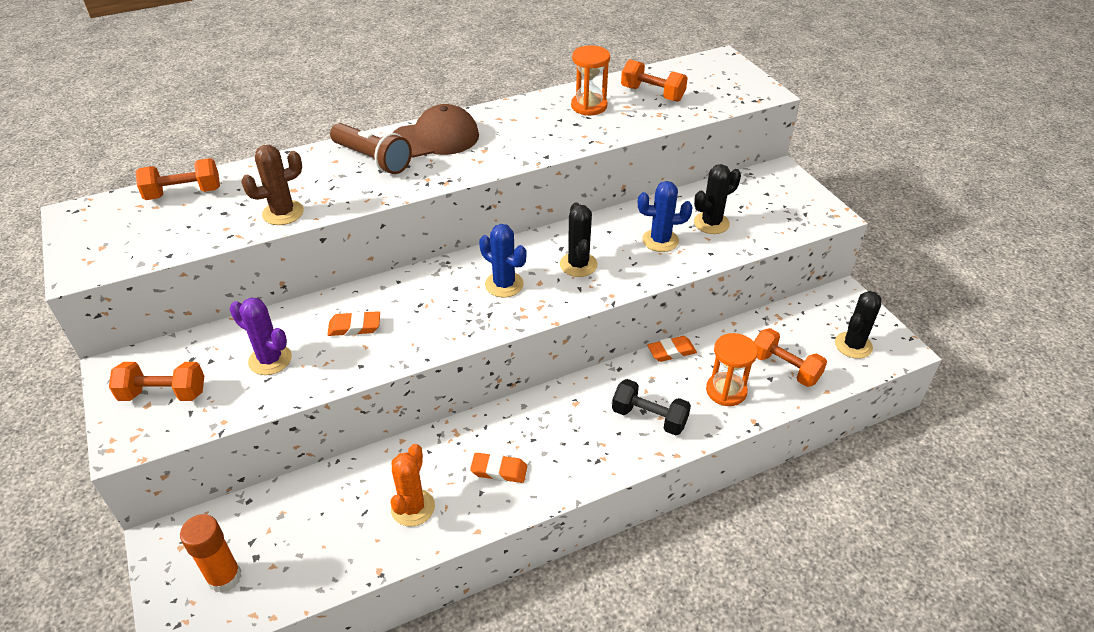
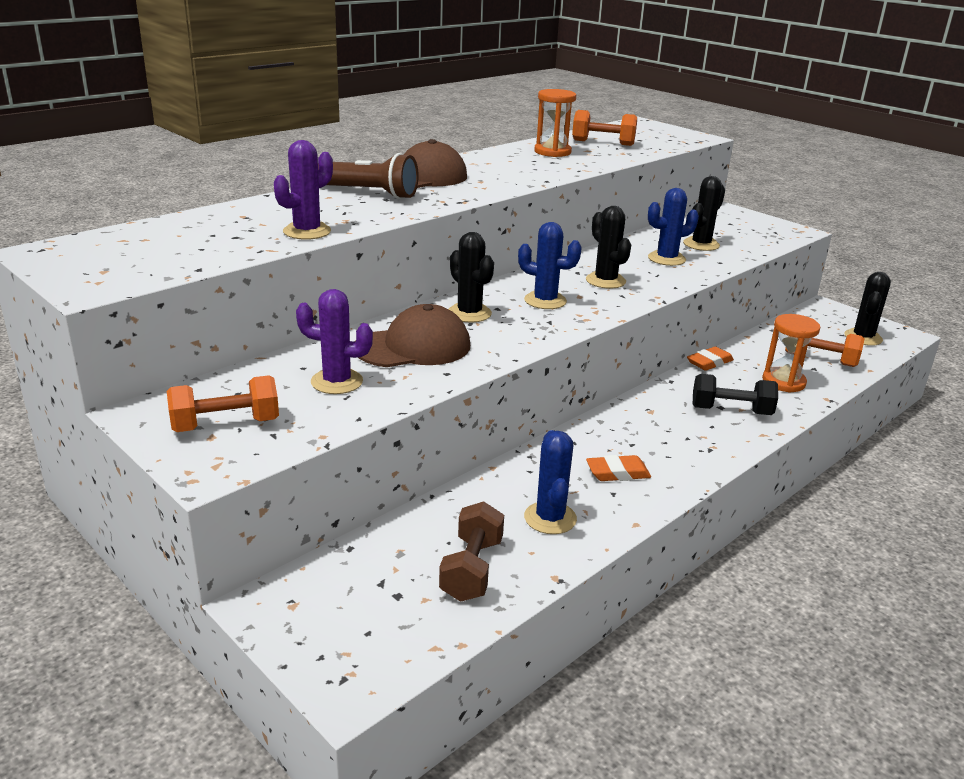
camera: 20 degrees left, 15 degrees down
orange dumbbell [135,158,220,200] -> none
orange glue stick [180,514,242,593] -> none
brown cactus [241,145,304,225] -> purple cactus [274,140,333,240]
orange eraser [327,311,380,336] -> brown cap [355,304,470,367]
orange cactus [391,444,435,527] -> blue cactus [524,430,577,534]
none -> brown dumbbell [439,501,504,602]
none -> black cactus [449,232,494,323]

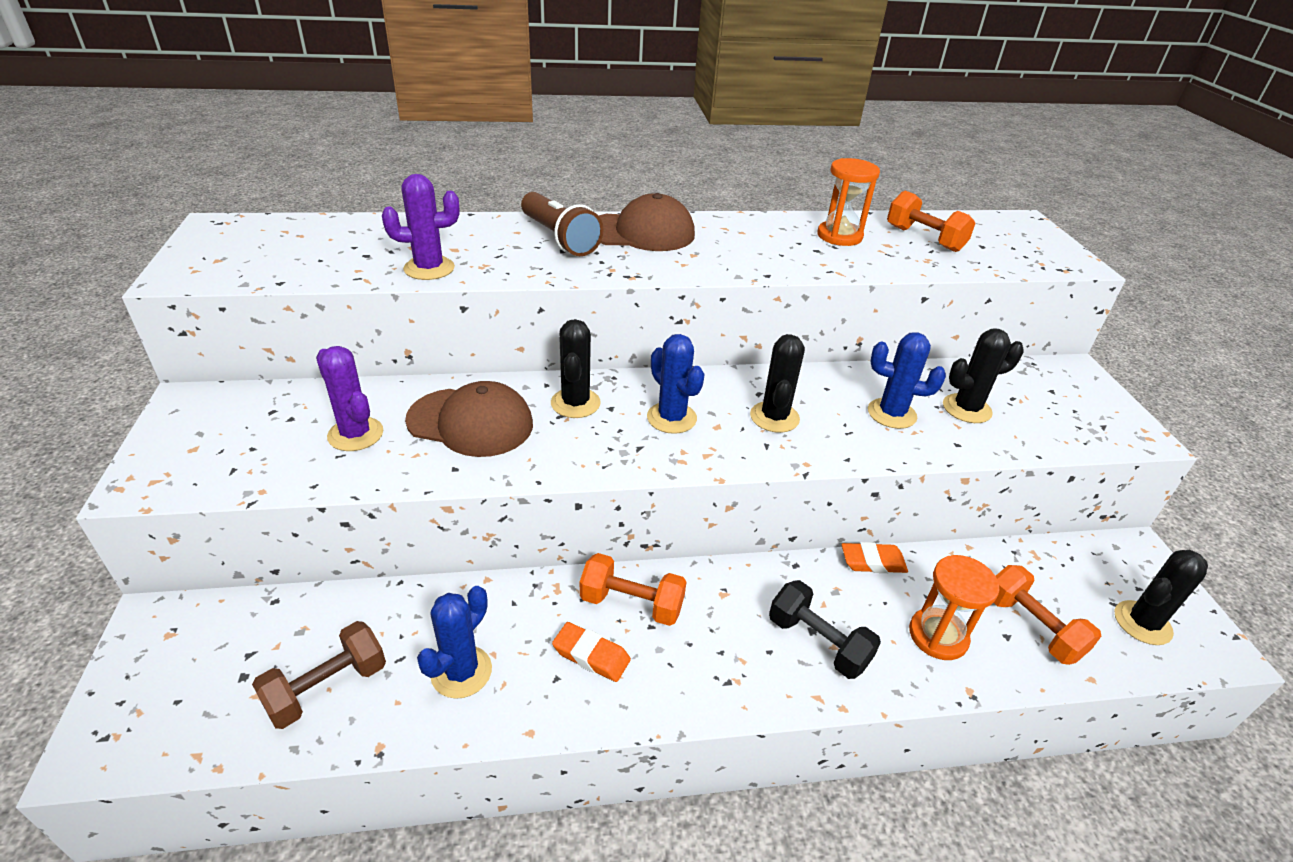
camera: 35 degrees right, 10 degrees up
orange dumbbell [167,375,279,432] -> orange dumbbell moved to [580,553,686,626]

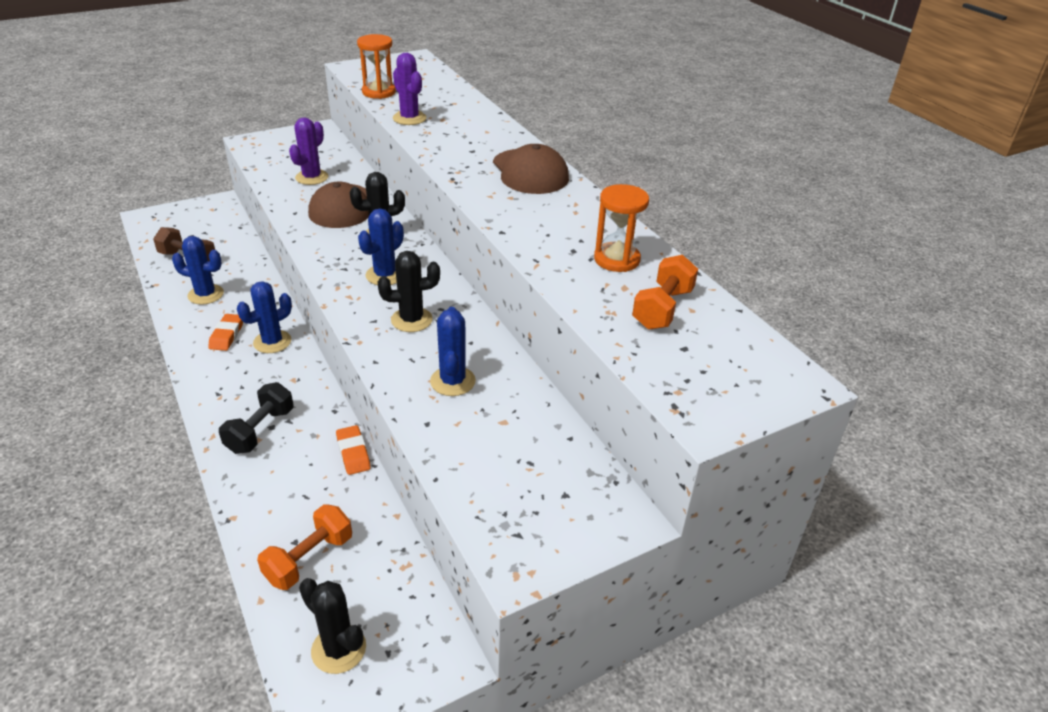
camera: 70 degrees right, 0 degrees up
brown flashlight [521,192,603,256] -> none
orange dumbbell [580,553,686,626] -> blue cactus [237,281,292,353]
orange hourglass [909,555,1000,660] -> orange hourglass moved to [357,34,396,99]
black cactus [943,328,1024,423] -> none

